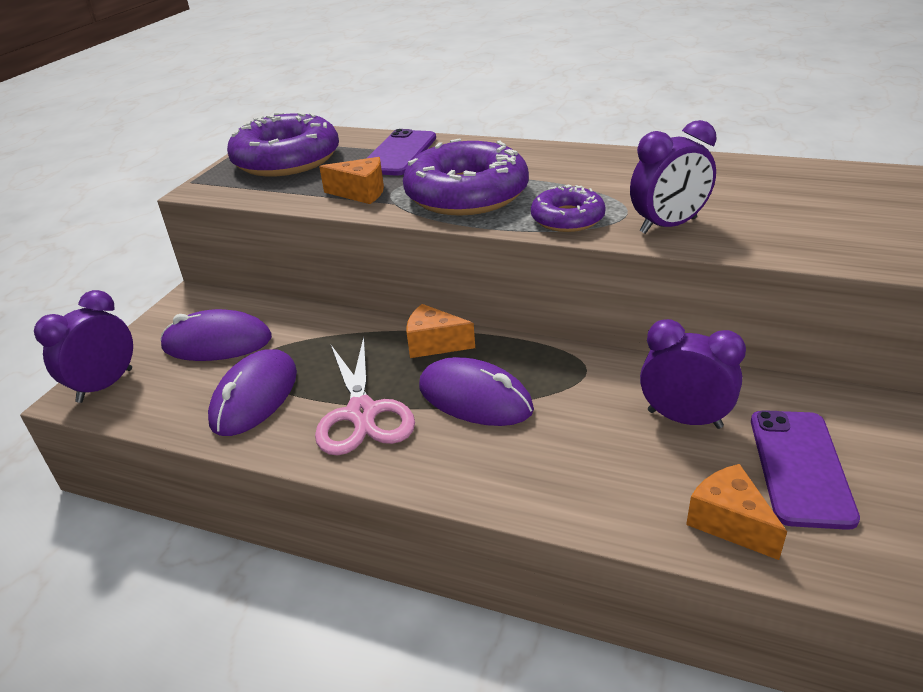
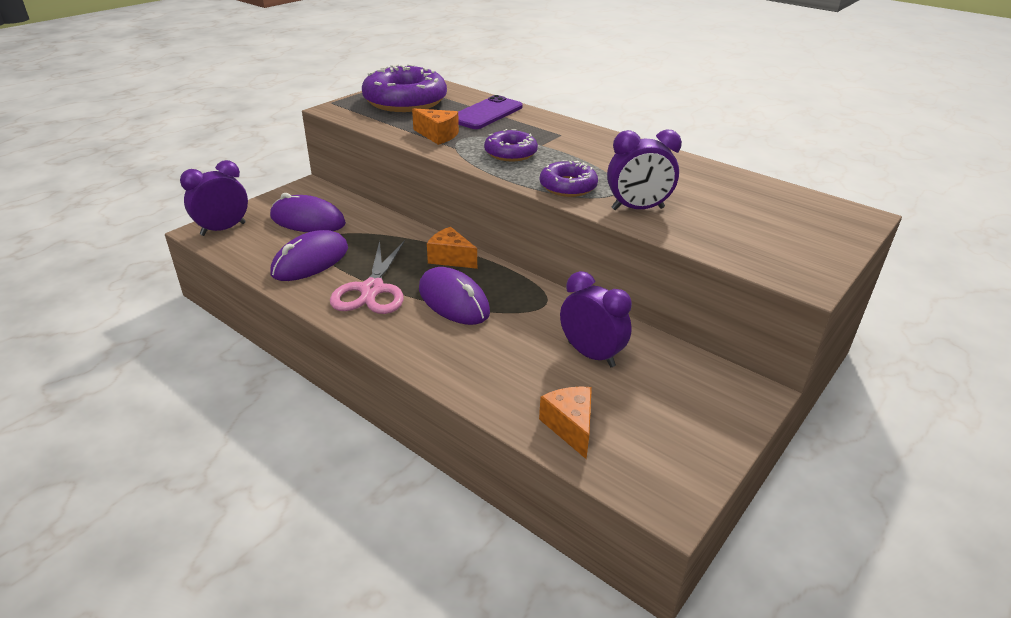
camera: 15 degrees right, 0 degrees up
purple donut [403,139,529,216] -> purple donut [484,129,538,161], size x0.55
purple phone [751,410,860,530] -> none

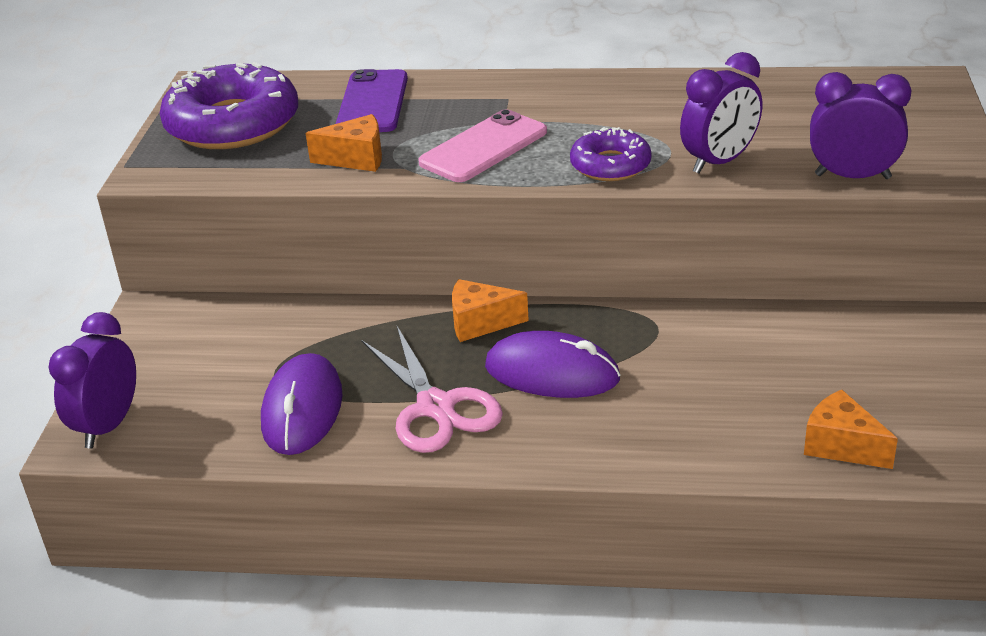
camera: 30 degrees left, 0 degrees up
purple mouse [270,193,346,232] -> none
purple donut [484,129,538,161] -> pink phone [418,109,547,182]
purple clock [560,271,632,367] -> purple clock moved to [810,72,911,179]

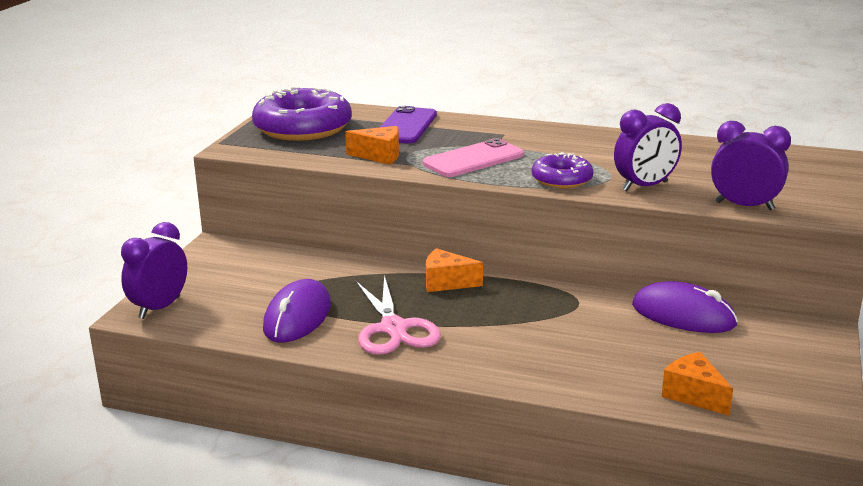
camera: 10 degrees right, 10 degrees down
purple mouse [485,331,621,398] -> purple mouse moved to [632,281,738,333]

